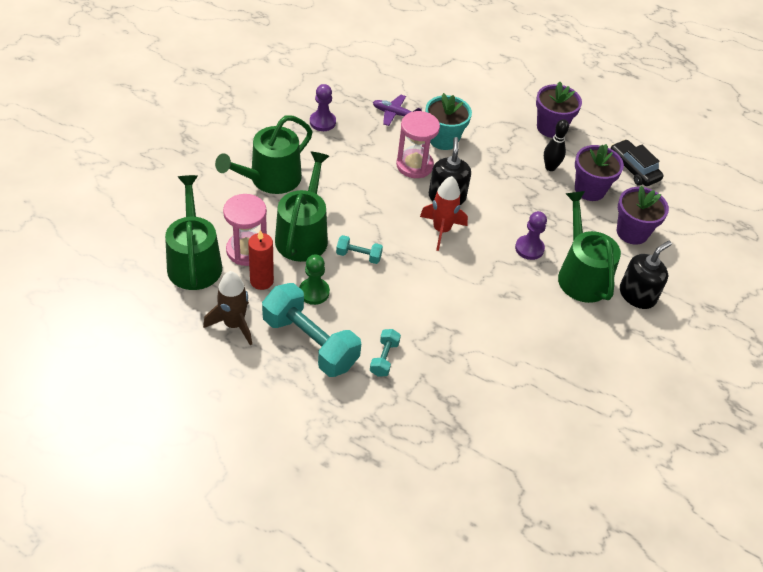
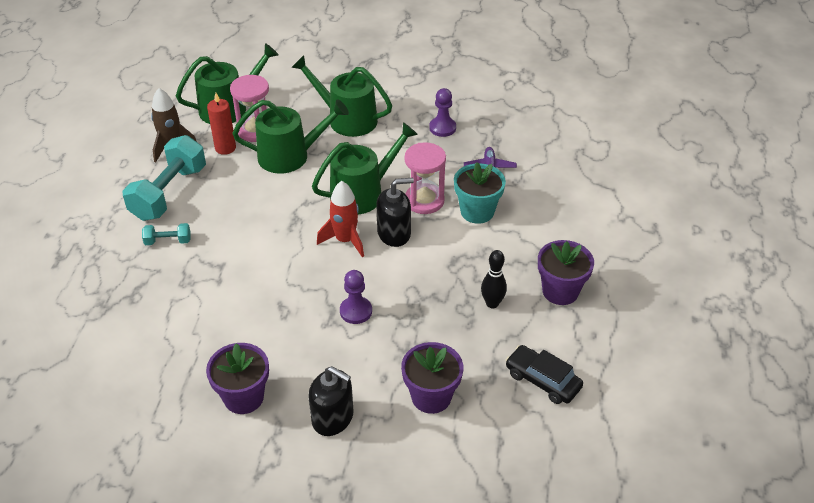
camera: 75 degrees right, 5 degrees down
green pawn [299,254,330,305] -> none
turquoise dumbbell [336,235,383,264] -> none
green watering can [558,191,621,303] -> green watering can moved to [312,122,418,215]
purple flower pot [575,144,624,201] -> purple flower pot moved to [206,343,269,414]
black car [610,139,663,186] -> black car turned 90 degrees counterclockwise [506,345,583,404]

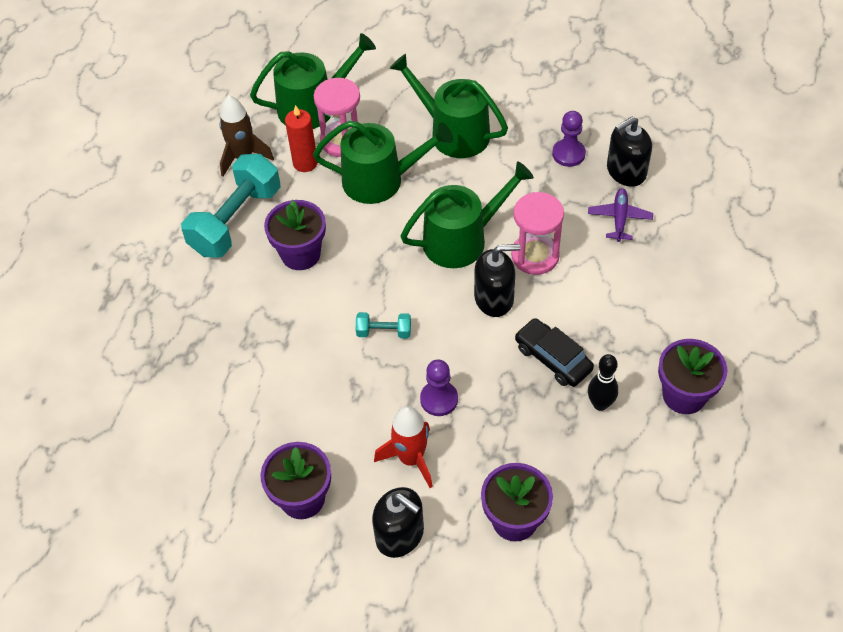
camera: 10 degrees right, 10 degrees up
turquoise dumbbell [142,223,190,245] -> turquoise dumbbell moved to [356,312,411,338]
red rocket [317,181,364,257] -> red rocket moved to [374,406,433,488]
turquoise flower pot [454,162,506,224] -> none
black car [506,345,583,404] -> black car moved to [515,318,594,387]
none -> purple flower pot [264,200,326,270]
none -> black soap dispenser [607,116,652,187]

